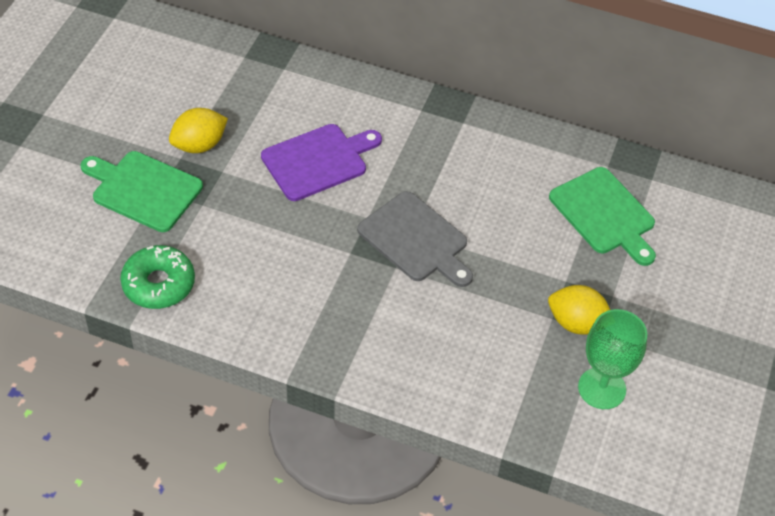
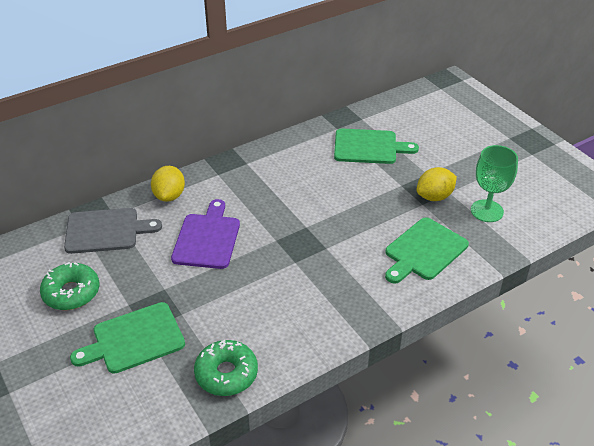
camera: 50 degrees left, 10 degrees down
yellow lemon [169,108,228,153] -> yellow lemon moved to [151,166,185,202]
grey cutting board [357,191,473,287] -> grey cutting board moved to [64,208,162,254]
none -> green donut [40,262,99,310]
none -> green cutting board [385,217,469,284]

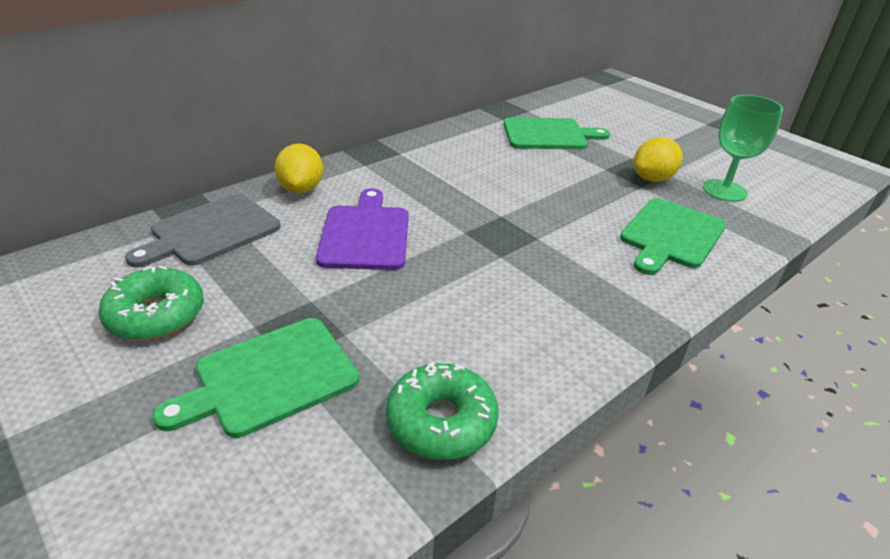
camera: 10 degrees left, 5 degrees down
grey cutting board [64,208,162,254] -> grey cutting board turned 150 degrees clockwise [125,193,280,267]

